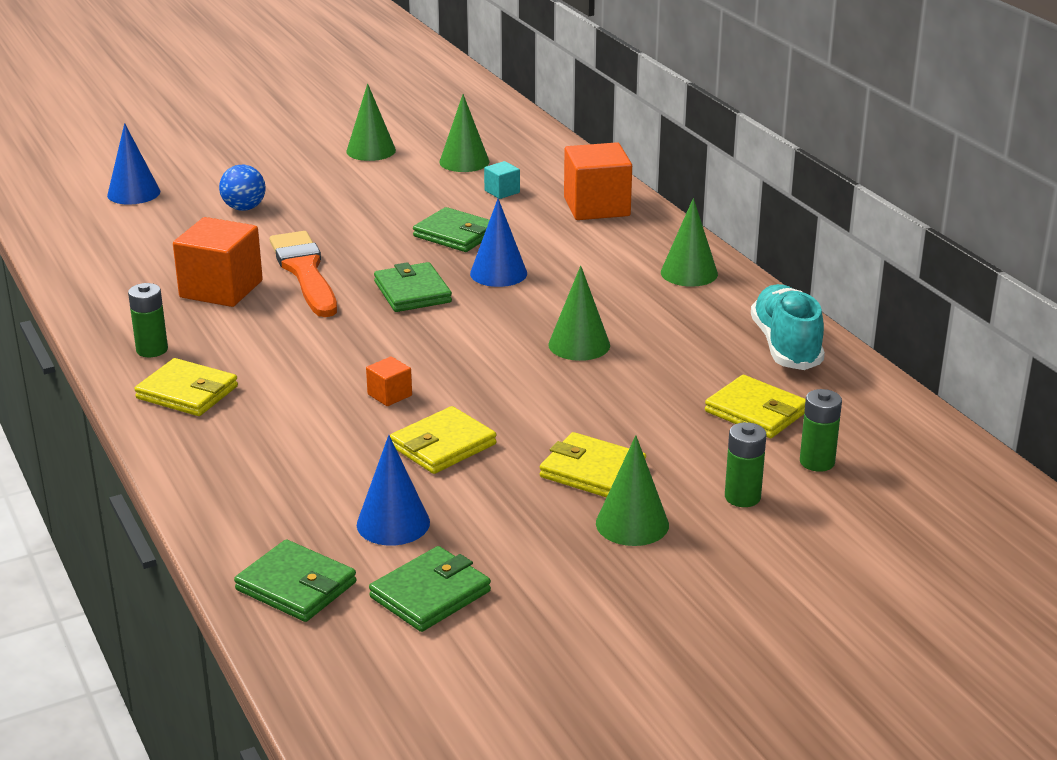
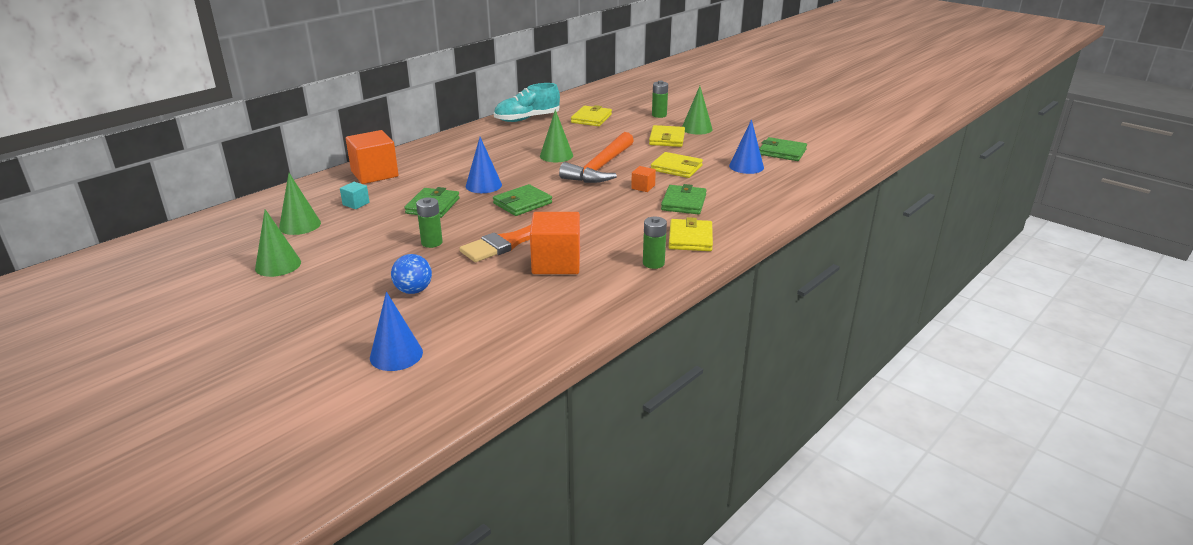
camera: 110 degrees left, 0 degrees up
green wallet [234,539,356,622] -> green wallet moved to [661,184,707,214]
green cone [661,198,718,287] -> none
green battery [800,389,842,472] -> green battery moved to [416,197,443,248]
none -> orange hammer [559,132,634,183]

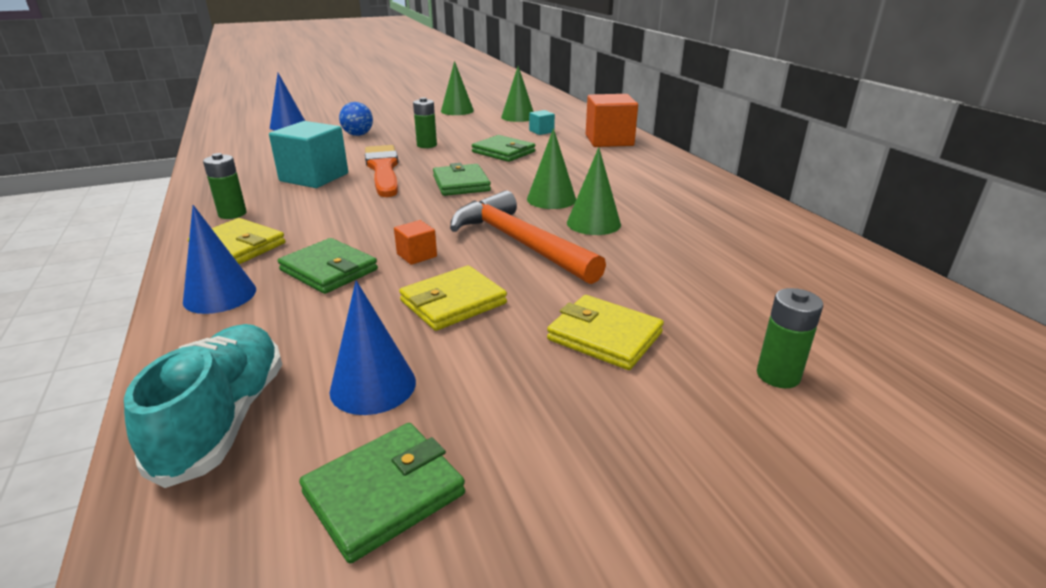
camera: 115 degrees right, 0 degrees up
blue cone [466,137,502,193] -> blue cone moved to [183,205,256,314]
turquoise shoe [494,83,560,122] -> turquoise shoe moved to [124,324,282,488]
orange cube [530,212,580,274] -> turquoise cube [269,121,348,188]
yellow wallet [571,105,612,126] -> none
green cone [682,86,713,135] -> green cone moved to [527,128,576,209]

